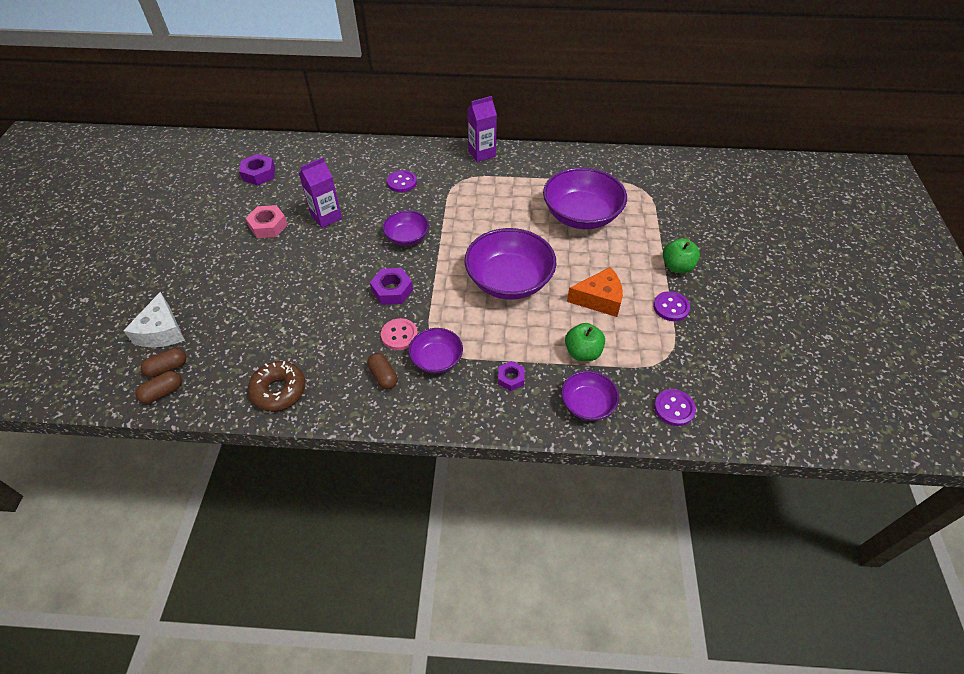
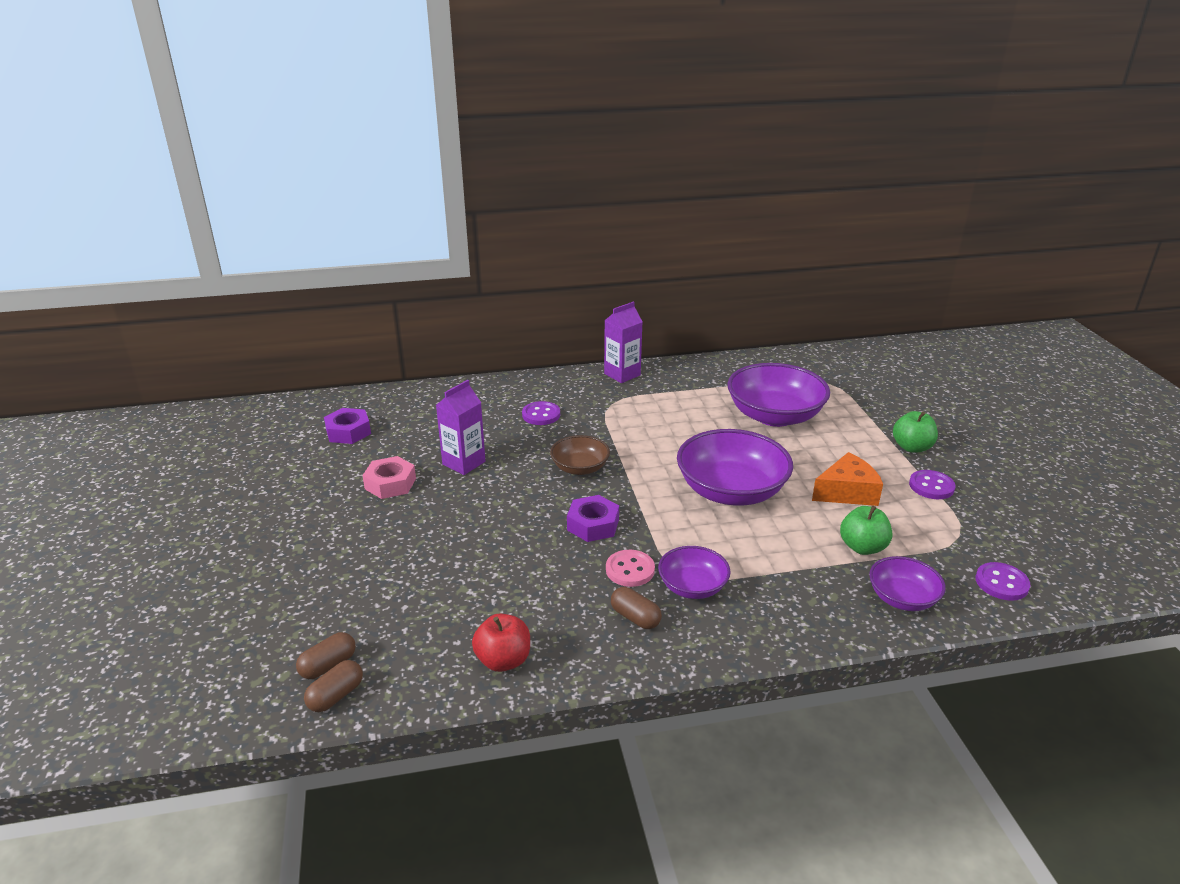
camera: 15 degrees left, 20 degrees down
white cheese [123,292,185,347] -> none
brown donut [248,361,306,411] -> red apple [472,613,530,672]
purple bowl [383,210,429,246] -> brown bowl [550,435,610,475]
purple nut [498,361,525,391] -> none

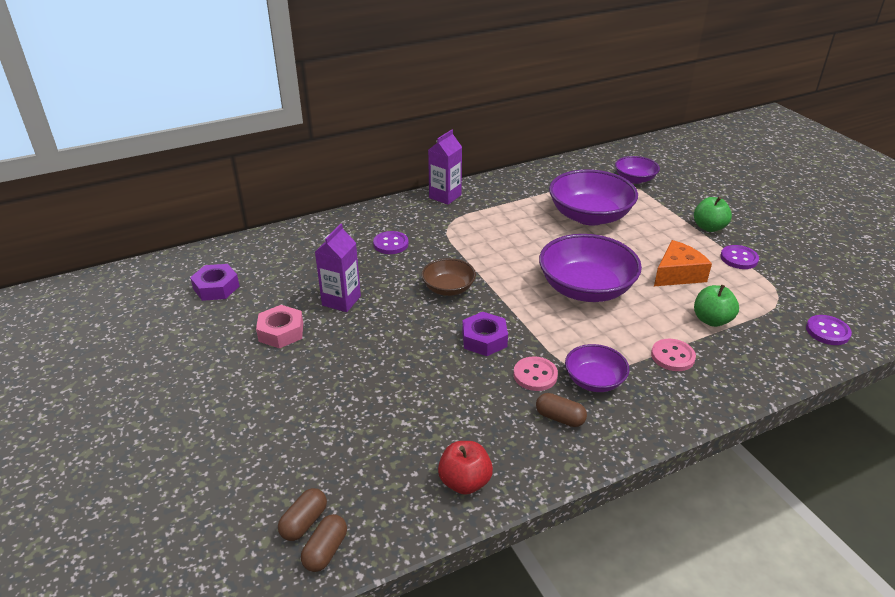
camera: 15 degrees left, 5 degrees up
purple bowl [869,556,946,611] -> purple bowl moved to [615,156,660,184]
none -> pink button [651,339,696,371]

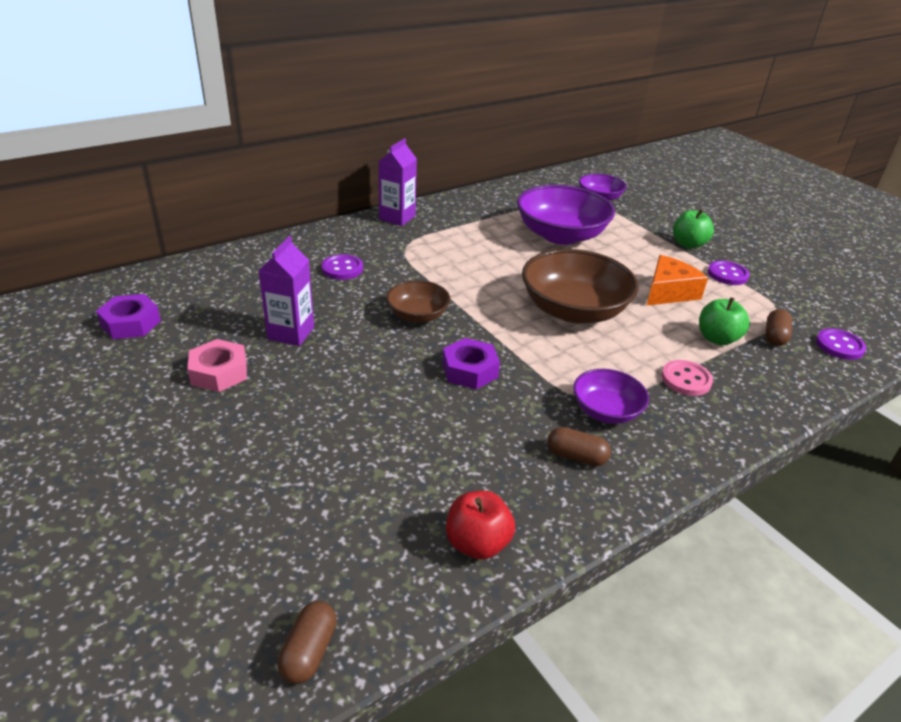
camera: 10 degrees left, 0 degrees up
brown capsule [278,488,327,541] -> brown capsule moved to [766,309,792,346]
pink button [514,356,558,391] -> none
purple bowl [539,234,642,302] -> brown bowl [522,249,639,323]

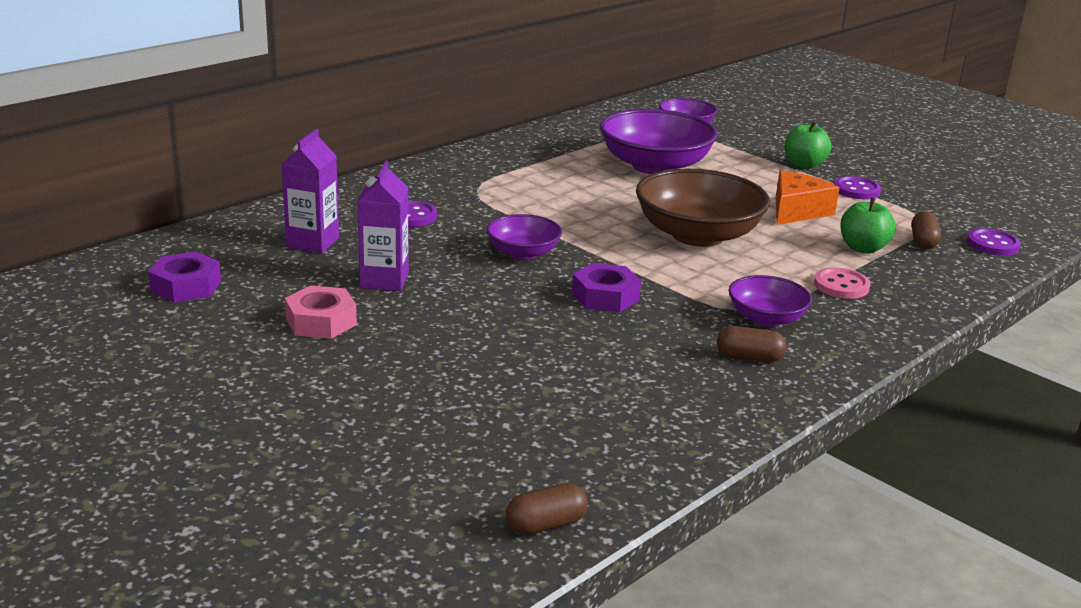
camera: 10 degrees left, 10 degrees down
brown capsule [278,601,337,684] -> brown capsule turned 60 degrees clockwise [506,483,588,535]
purple carton [379,138,417,226] -> purple carton moved to [282,129,339,253]
brown bowl [386,280,451,323] -> purple bowl [486,214,562,260]
red apple [446,491,515,560] -> none

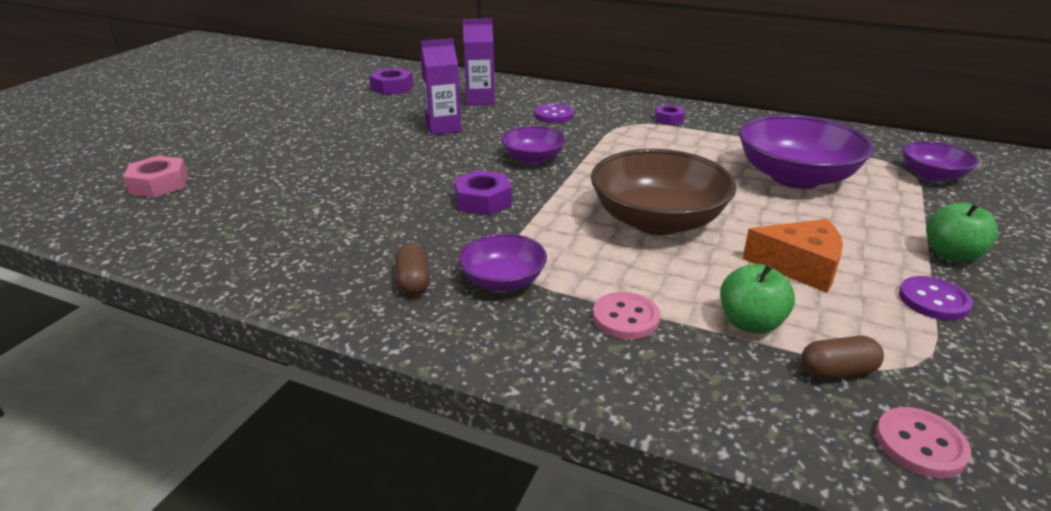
camera: 70 degrees right, 5 degrees up
pink nut [285,285,357,339] -> pink nut moved to [123,156,188,198]
brown capsule [506,483,588,535] -> none
purple button [967,228,1021,256] -> pink button [876,407,971,478]
none -> purple nut [655,104,685,125]

